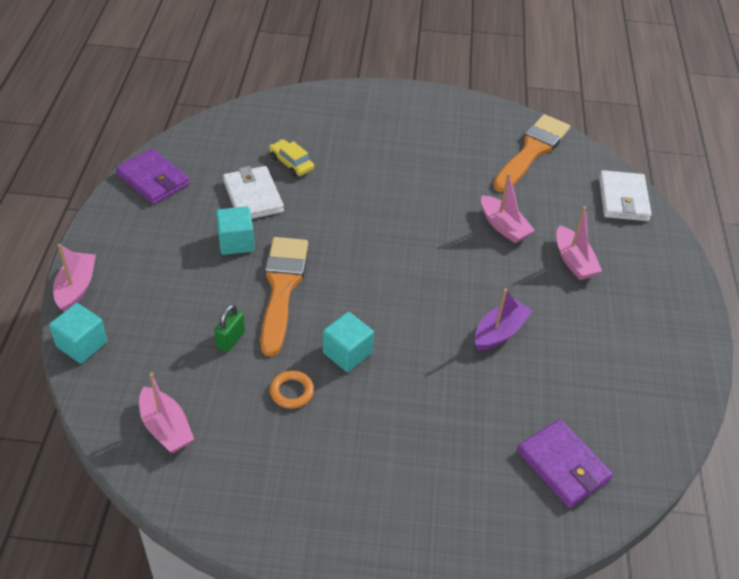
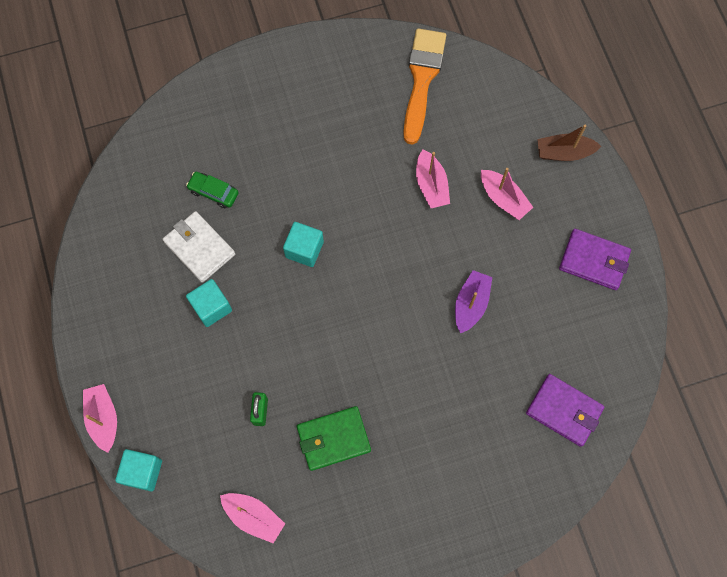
camera: 20 degrees left, 25 degrees up
purple wallet [116,148,190,205] -> purple wallet moved to [559,229,631,290]
orange brush [260,237,308,356] -> none
yellow car [269,139,314,177] -> green car [186,172,239,208]
orange ring [270,370,314,409] -> green wallet [297,406,371,471]
turquoise cube [323,312,374,372] -> turquoise cube moved to [283,222,324,267]
pink boat [481,173,535,243] -> pink boat turned 45 degrees clockwise [416,149,450,208]
white wallet [599,170,652,221] -> none
none -> brown boat [537,124,601,161]

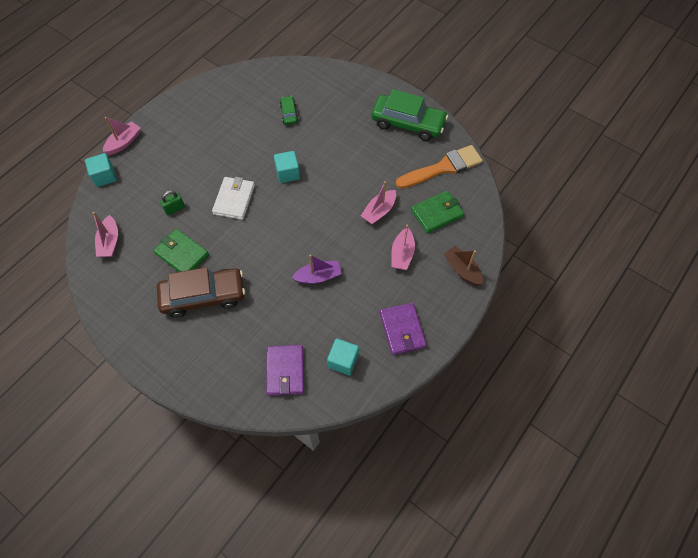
camera: 55 degrees right, 10 degrees down
white wallet [163,211,235,283] -> white wallet moved to [212,177,255,220]
turquoise cube [186,279,232,327] -> turquoise cube moved to [327,338,359,375]
none -> brown car [157,267,245,318]
none -> green car [371,89,448,141]
none -> green wallet [411,190,464,234]

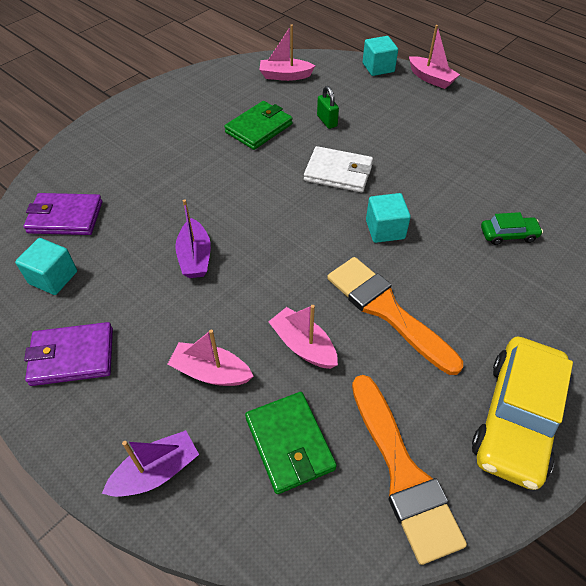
camera: 95 degrees right, 10 degrees down
brown car [157,267,245,318] -> none
green car [371,89,448,141] -> yellow car [472,337,573,490]
brown boat [444,246,483,285] -> purple boat [102,430,199,497]
none -> orange brush [327,257,463,375]

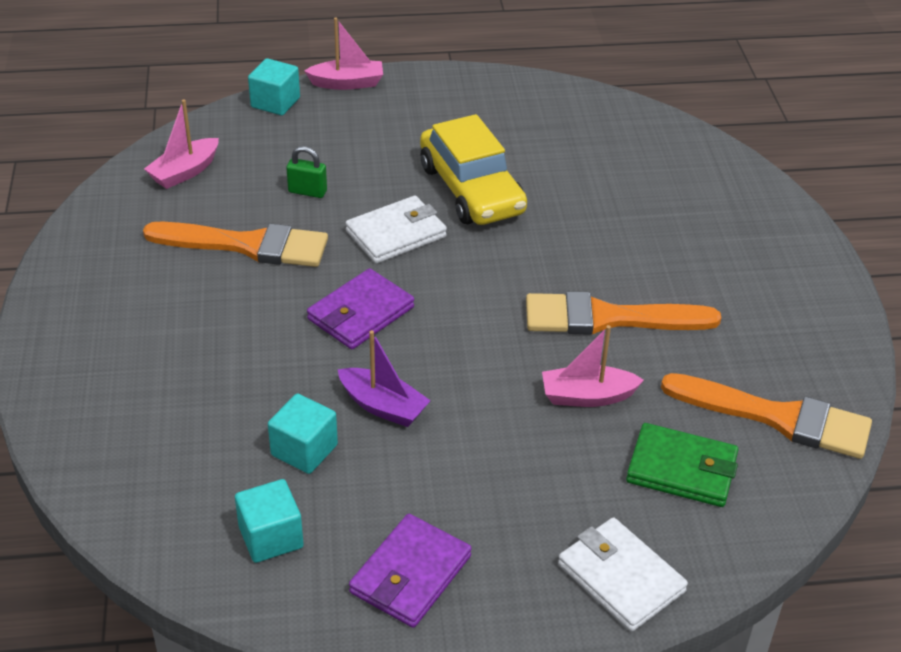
camera: 50 degrees left, 10 degrees down
purple wallet [23,193,102,235] -> purple wallet moved to [307,268,414,349]
purple boat [102,430,199,497] -> white wallet [558,517,688,632]
pink boat [167,329,253,386] -> none
green wallet [224,101,293,150] -> orange brush [143,221,328,267]
turquoise cube [366,193,411,243] -> turquoise cube moved to [268,393,338,474]
yellow car [472,337,573,490] -> yellow car moved to [420,114,527,225]
green car [481,212,543,245] -> none

